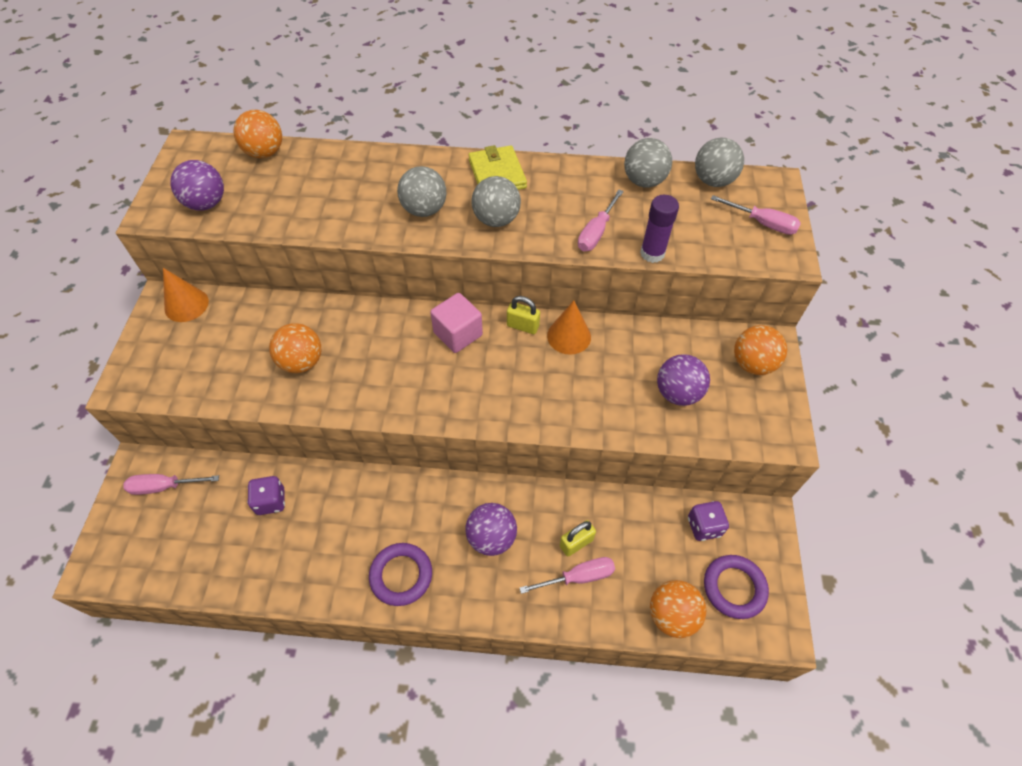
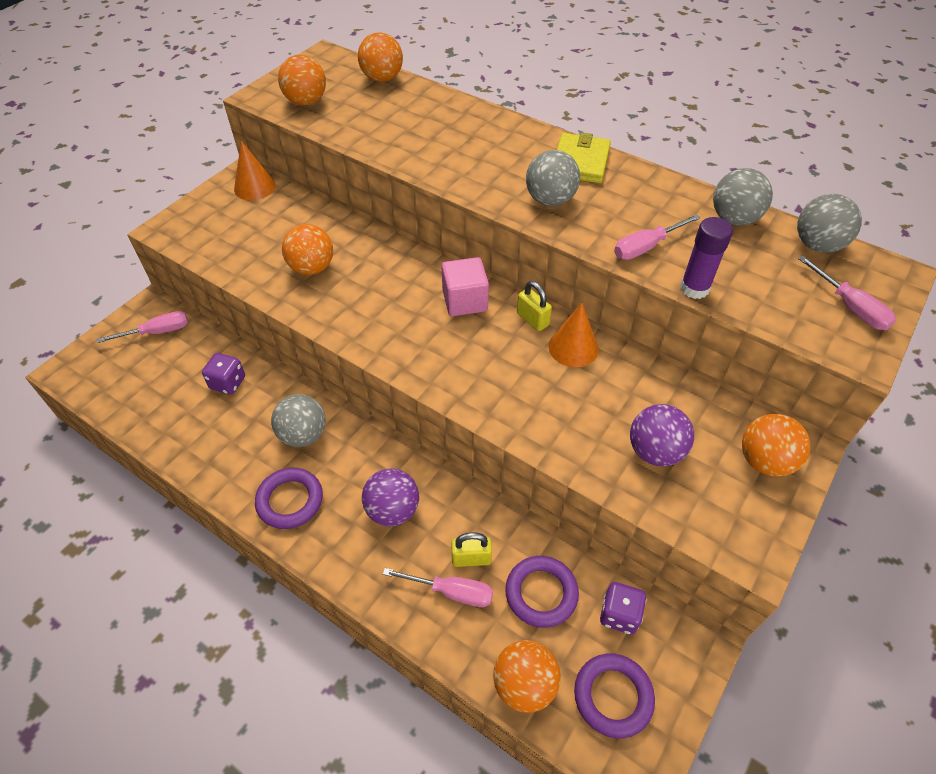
camera: 30 degrees right, 5 degrees down
pink screwdriver [123,474,219,495] -> pink screwdriver turned 135 degrees clockwise [97,311,188,343]
purple ball [170,160,224,211] -> orange ball [278,55,326,106]
grey ball [397,166,447,217] -> grey ball moved to [271,394,326,447]
none -> purple ring [505,556,579,628]

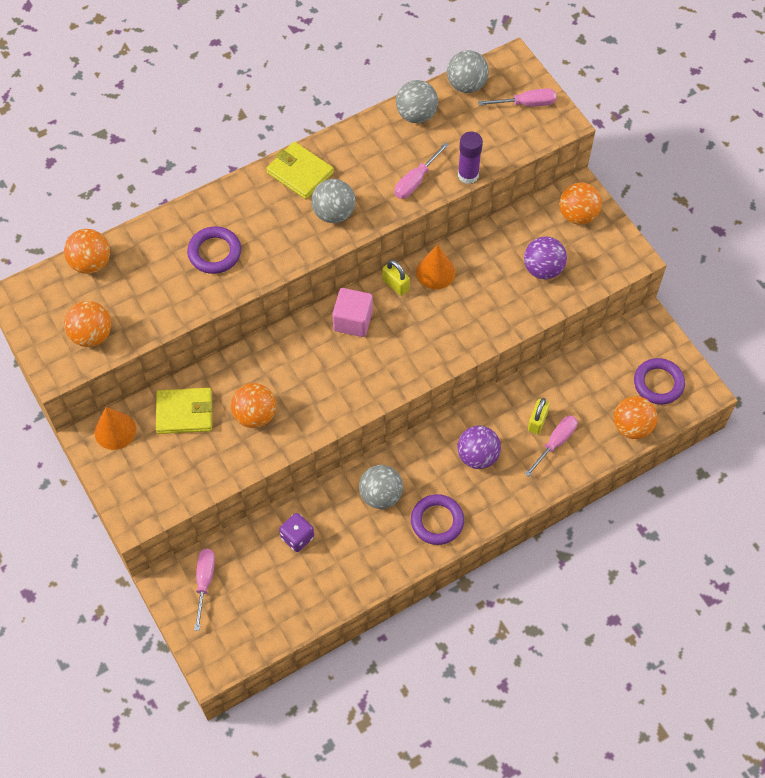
camera: 65 degrees left, 10 degrees up
purple ring [505,556,579,628] -> purple ring moved to [187,226,241,274]
yellow padlock [517,281,552,331] -> yellow padlock turned 60 degrees clockwise [382,260,410,296]
purple dice [600,582,647,634] -> none
pink screwdriver [614,214,700,260] -> pink screwdriver turned 45 degrees clockwise [394,143,449,199]
none -> yellow wallet [156,388,213,434]

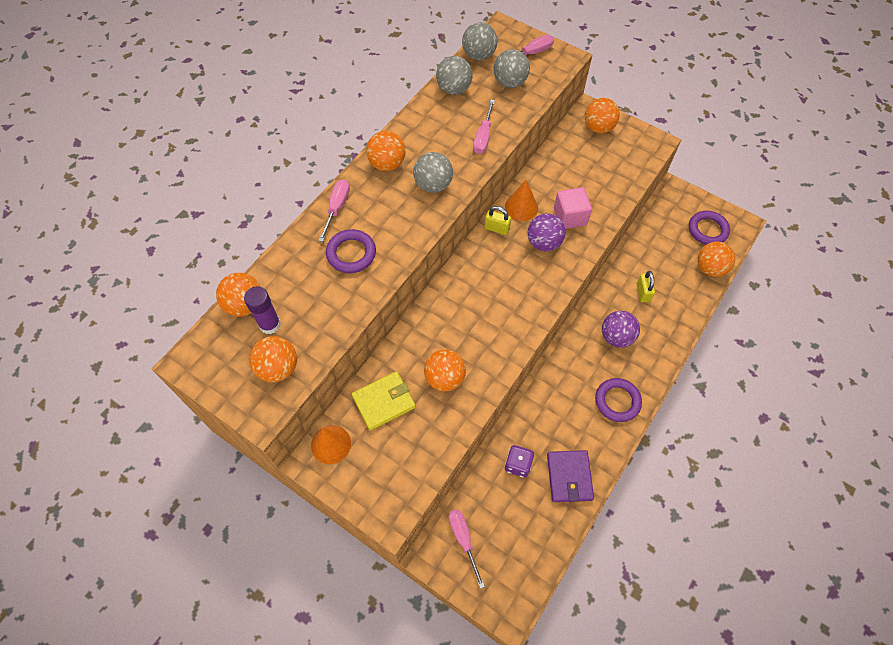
camera: 25 degrees left, 0 degrees up
yellow wallet [266,141,334,199] -> orange ball [366,131,406,171]
pink cube [332,288,373,337] -> pink cube moved to [554,187,592,229]
grey ball [359,465,403,509] -> grey ball moved to [494,49,530,88]
purple glue stick [458,132,483,184] -> purple glue stick moved to [244,286,281,334]
purple ball [524,236,567,279] -> purple ball moved to [528,213,566,252]
pink screwdriver [525,415,578,477] -> pink screwdriver moved to [318,179,350,242]
none -> purple wallet [547,450,594,502]

